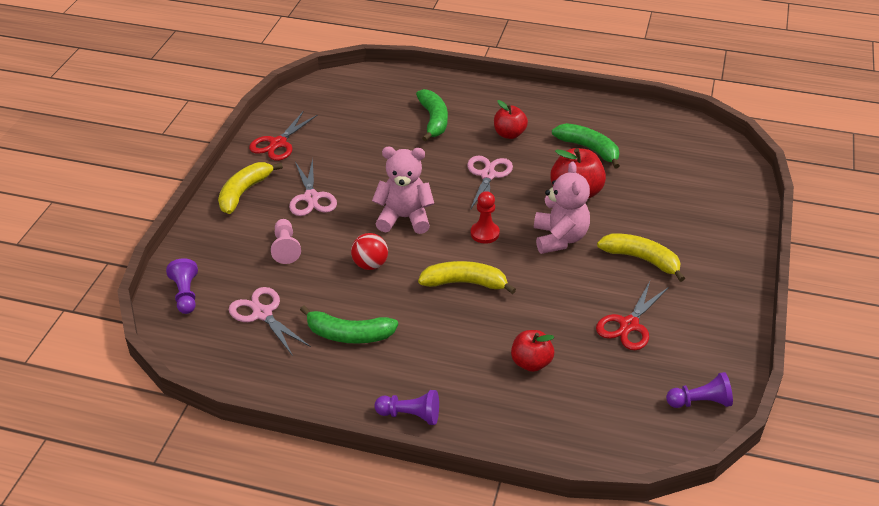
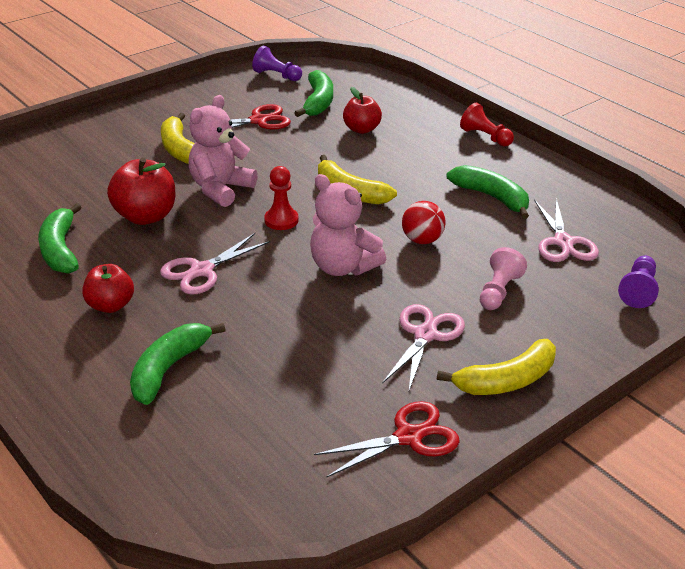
camera: 145 degrees left, 5 degrees down
purple pawn [374,390,439,425] -> red pawn [460,103,514,146]
none -> green banana [294,70,333,117]

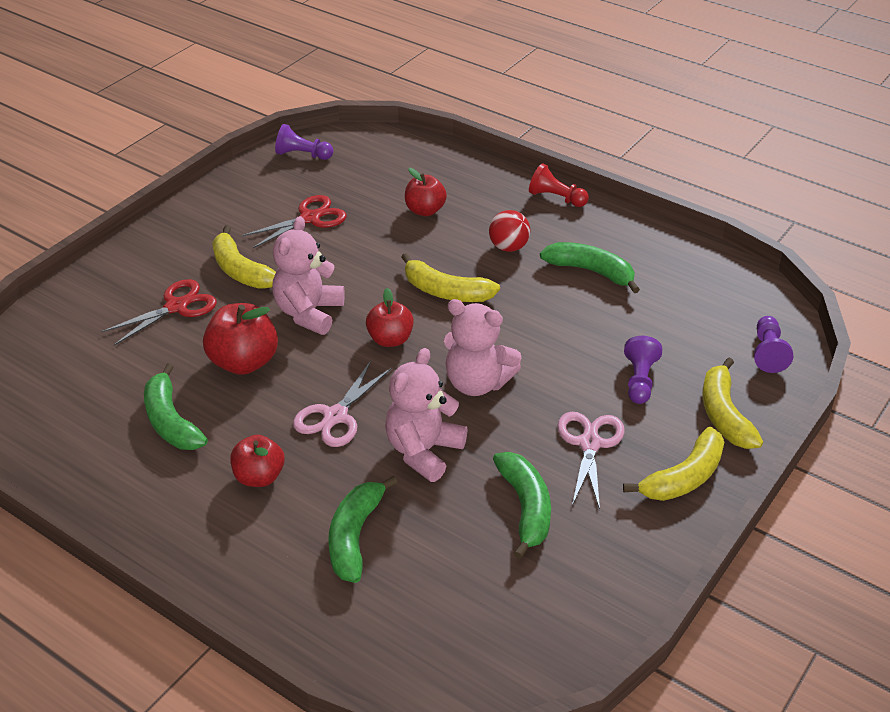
camera: 15 degrees left, 5 degrees up
red pawn [264,166,299,230] -> red apple [366,288,414,347]
green banana [294,70,333,117] -> green banana moved to [493,452,551,559]
red scissors [314,401,460,477] -> red scissors moved to [101,279,217,346]
red ball [402,201,446,244] -> red ball moved to [489,210,530,252]
pink pawn [480,247,527,310] -> purple pawn [624,336,662,404]
pink scissors [534,198,599,262] -> none
none -> pink teddy bear [385,348,468,482]
none -> yellow banana [702,357,763,449]

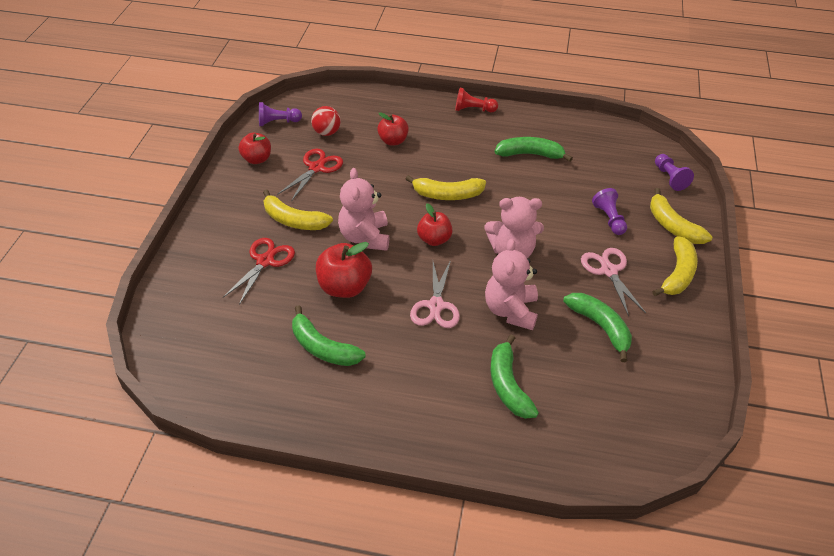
camera: 25 degrees left, 5 degrees up
red apple [230,435,285,487] -> red apple moved to [238,133,271,164]
red ball [489,210,530,252] -> red ball moved to [311,106,341,136]

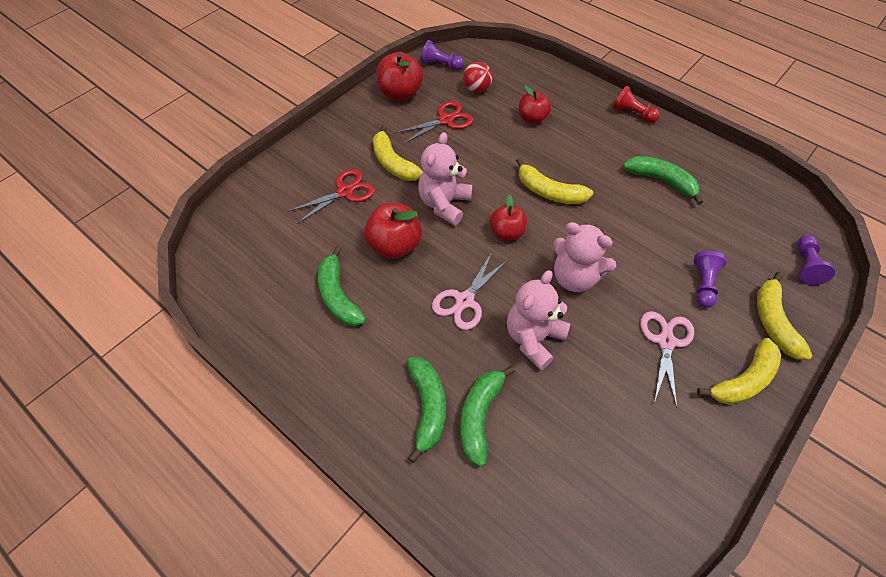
camera: 30 degrees right, 10 degrees up
red apple [238,133,271,164] -> red apple [376,52,423,101], size x1.50
green banana [563,293,632,362] -> green banana moved to [407,357,446,463]

